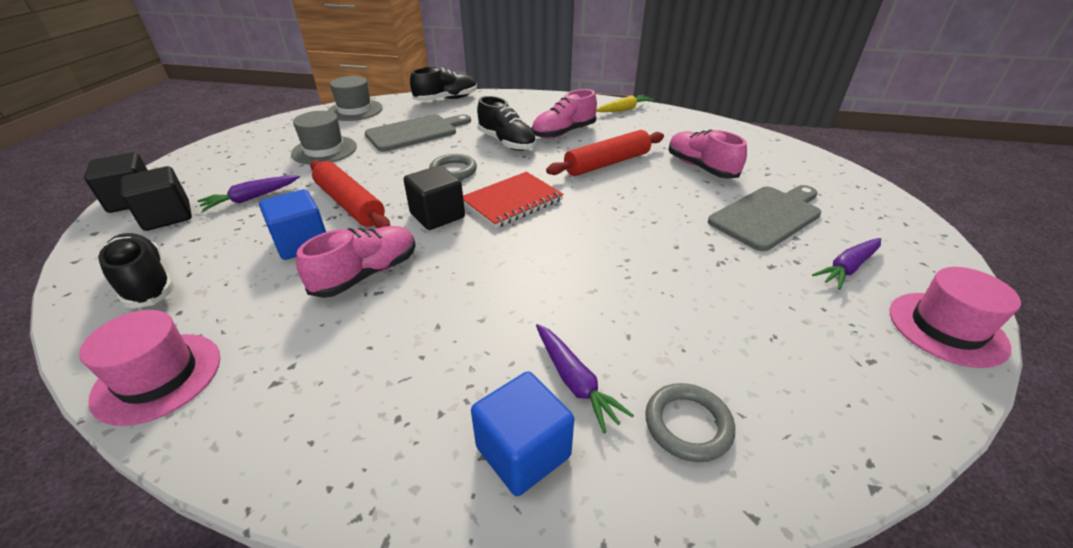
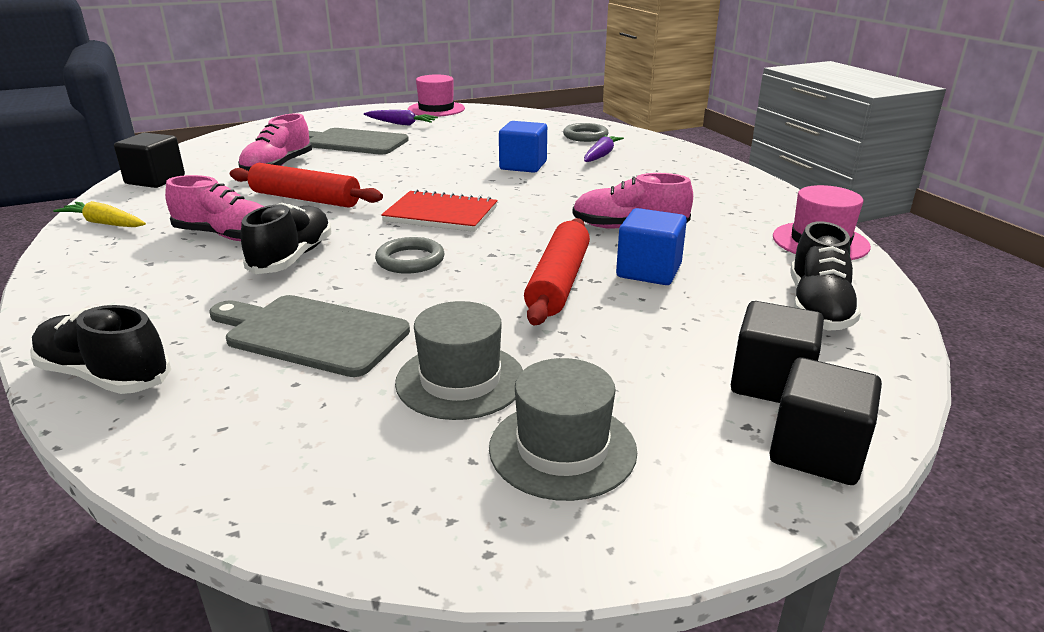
camera: 125 degrees left, 10 degrees down
purple carrot [197,176,300,211] -> none
grey hat [327,76,383,121] -> grey hat moved to [489,358,637,501]
black cube [403,165,465,230] -> black cube moved to [114,133,185,188]
blue cube [471,371,574,496] -> blue cube moved to [499,121,547,173]

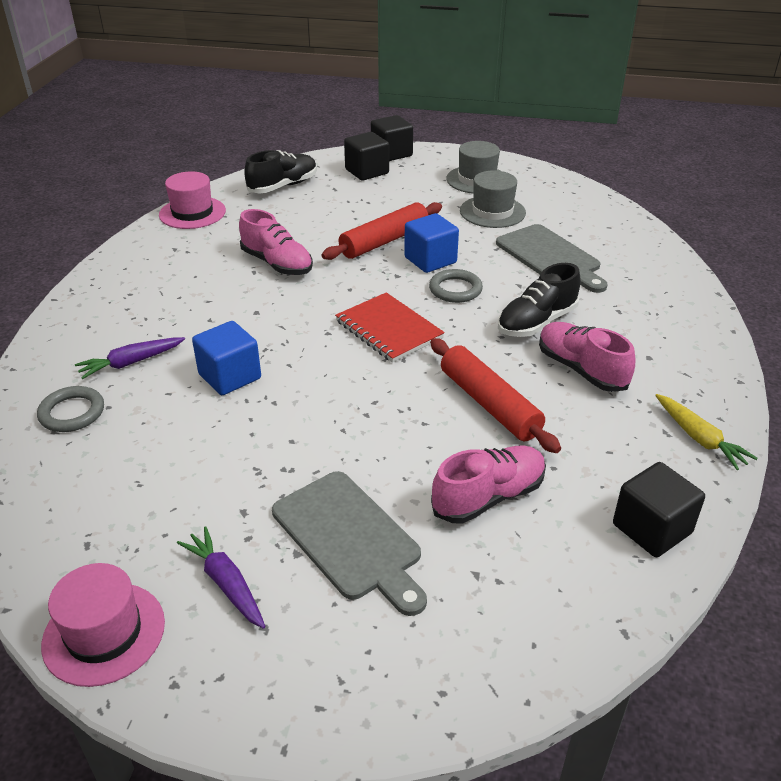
camera: 145 degrees left, 10 degrees up
black shoe [30,305,171,394] -> none
blue cube [616,208,687,285] -> blue cube moved to [404,213,459,273]

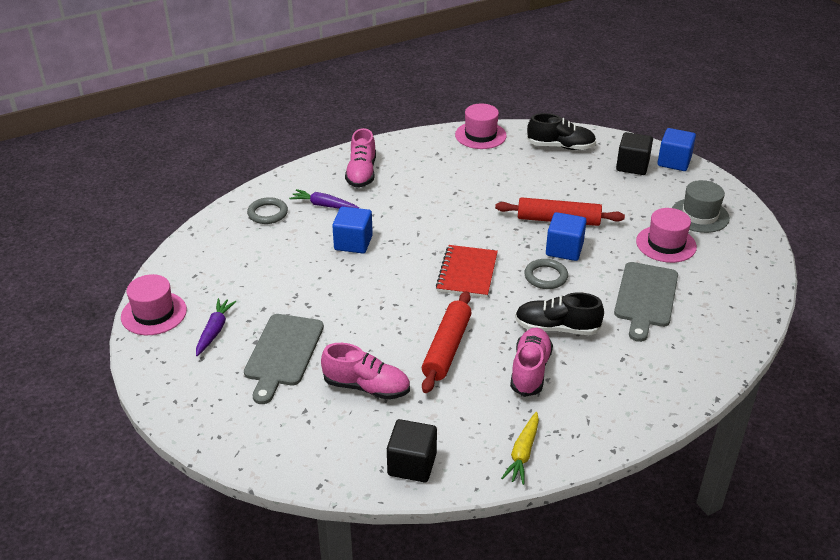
camera: 50 degrees right, 0 degrees up
pink shoe [239,209,313,275] -> pink shoe moved to [345,128,376,188]
black cube [371,115,413,161] -> blue cube [657,128,696,171]
grey hat [460,171,526,228] -> pink hat [636,208,697,263]

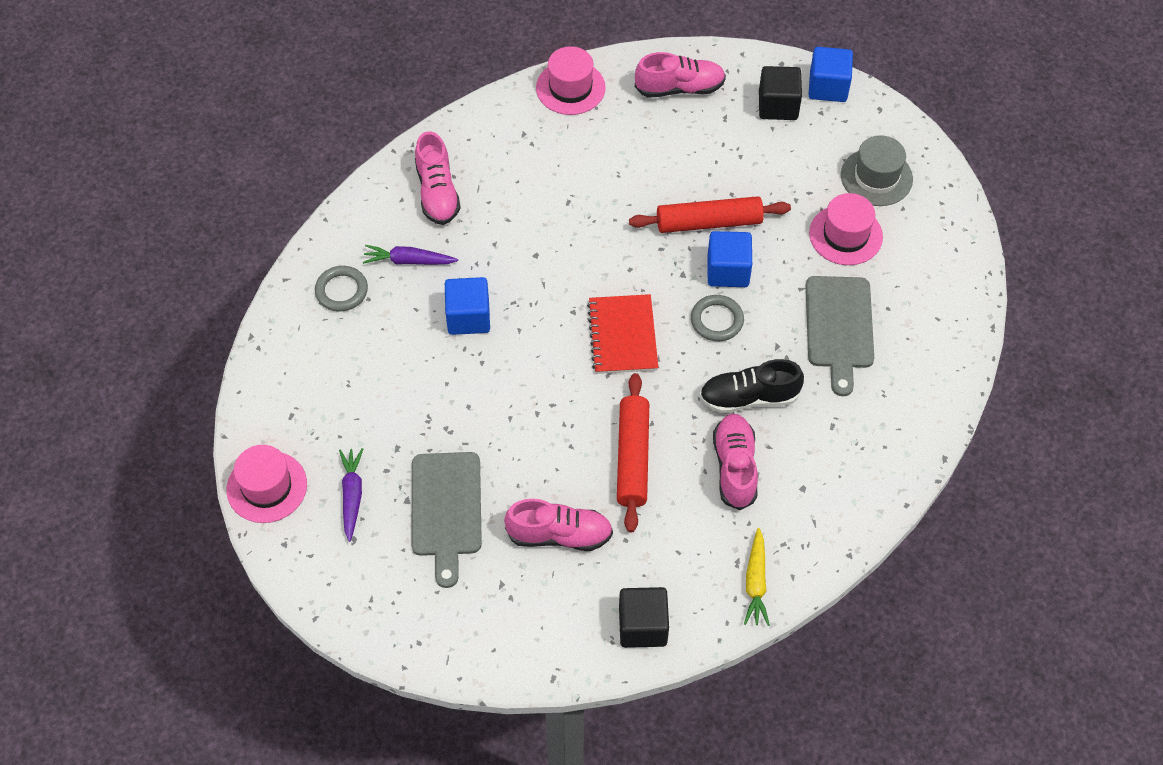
camera: 15 degrees left, 20 degrees up
black shoe [527,113,596,150] -> pink shoe [635,52,726,98]

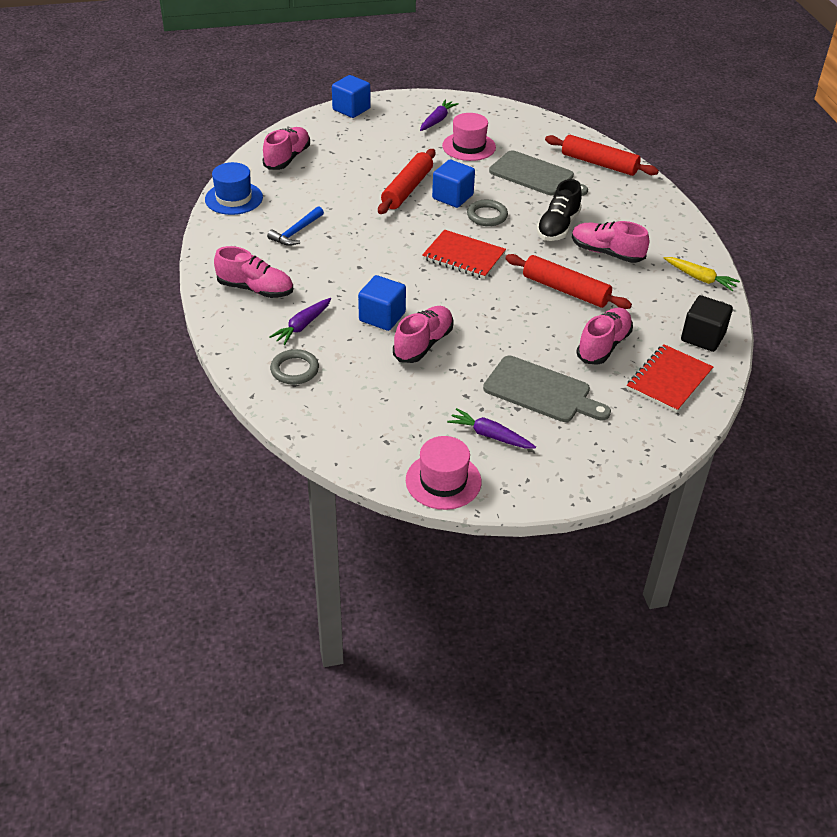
camera: 60 degrees left, 15 degrees down
pink hat [536,46,606,115] -> blue hat [205,162,263,215]
black cube [759,66,802,120] -> none
grey hat [841,135,913,206] -> purple carrot [420,100,459,131]
none -> blue hammer [267,206,324,246]
none -> pink shoe [393,306,454,363]
none -> red rolling pin [545,135,659,176]
none -> red notebook [627,344,713,413]

